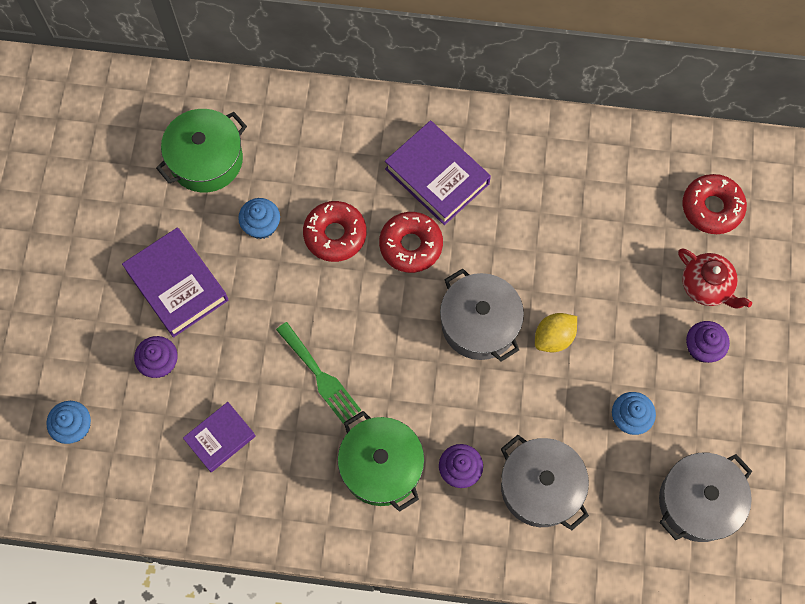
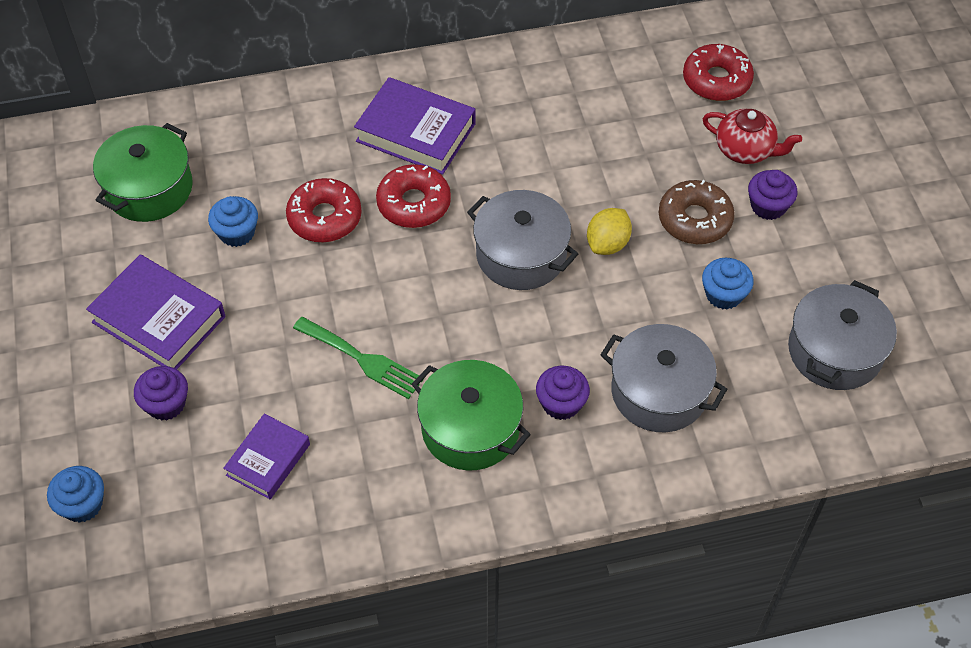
camera: 20 degrees left, 15 degrees down
none -> brown donut [659,180,735,244]

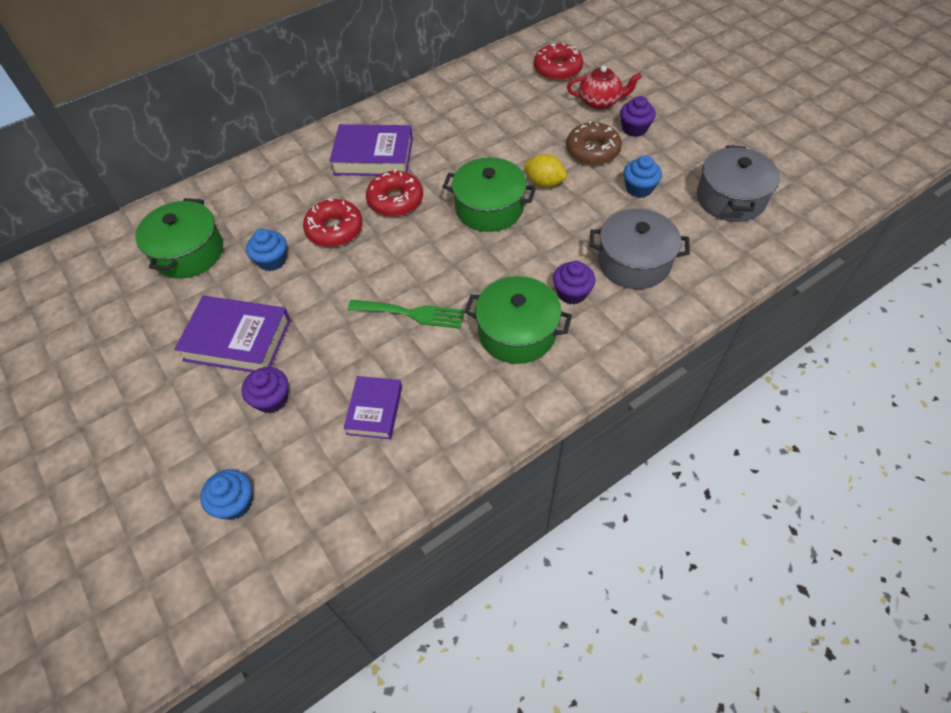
camera: 20 degrees left, 0 degrees up
grey pot [467,190,578,290] -> green pot [443,157,536,232]
yellow lemon [587,208,632,255] -> yellow lemon turned 75 degrees counterclockwise [523,154,567,187]

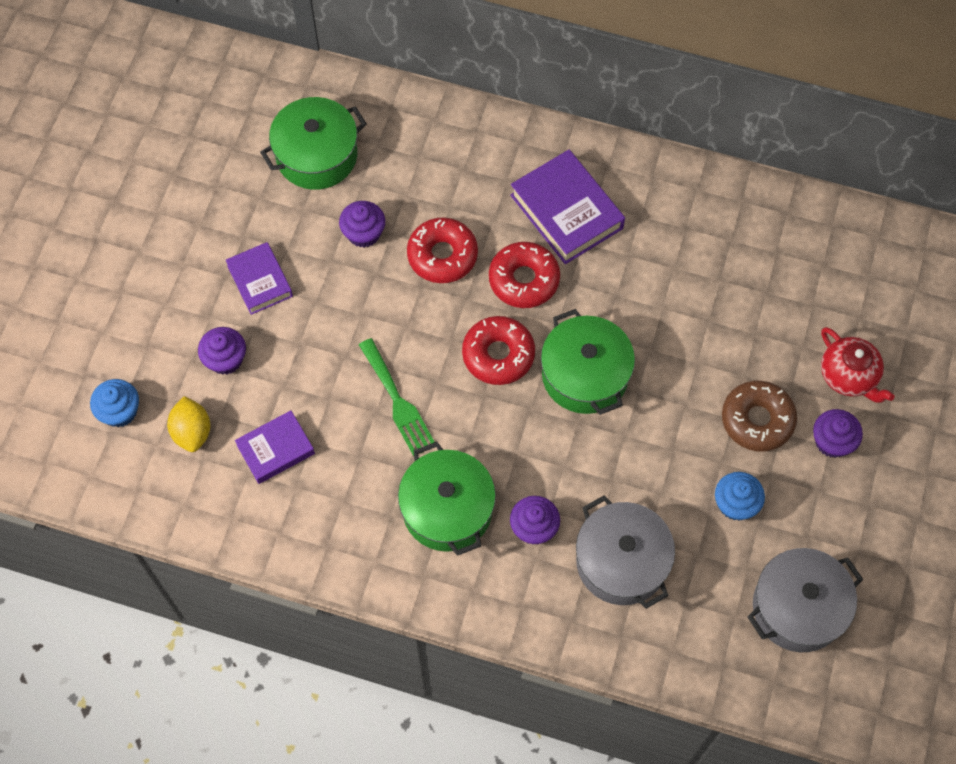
camera: 50 degrees right, 10 degrees up
purple book [174,296,291,372] -> purple book [226,242,293,315], size x0.62
blue cupcake [246,229,287,271] -> purple cupcake [339,201,385,248]
yellow lemon [523,154,567,187] -> yellow lemon moved to [167,396,211,452]
red donut [534,43,583,81] -> red donut moved to [462,316,535,385]

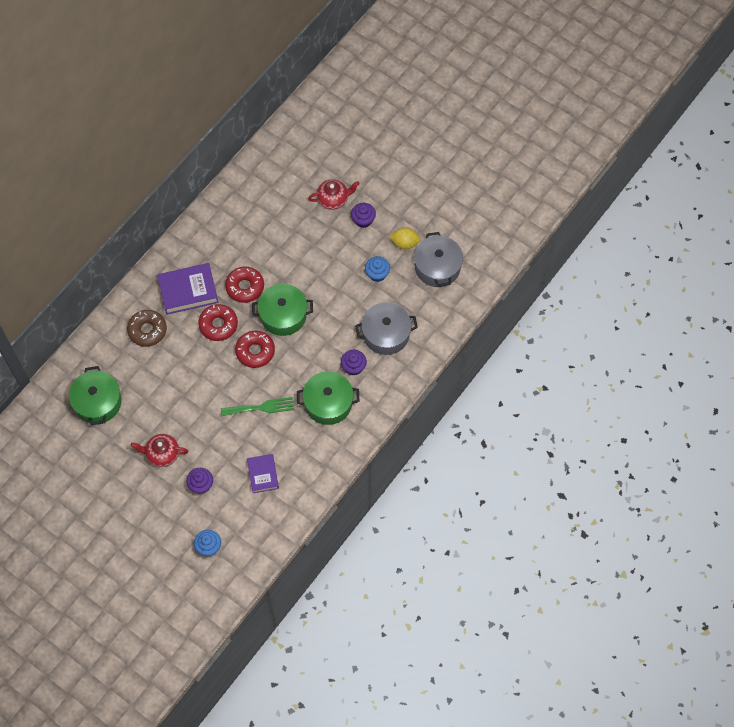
camera: 70 degrees left, 0 degrees up
yellow lemon [167,396,211,452] -> yellow lemon moved to [389,227,420,249]
purple book [226,242,293,315] -> red teapot [131,434,188,467]
purple cupcake [339,201,385,248] -> none
red donut [407,217,478,283] -> red donut moved to [225,267,264,303]
brown donut [722,381,797,452] -> brown donut moved to [127,310,167,347]

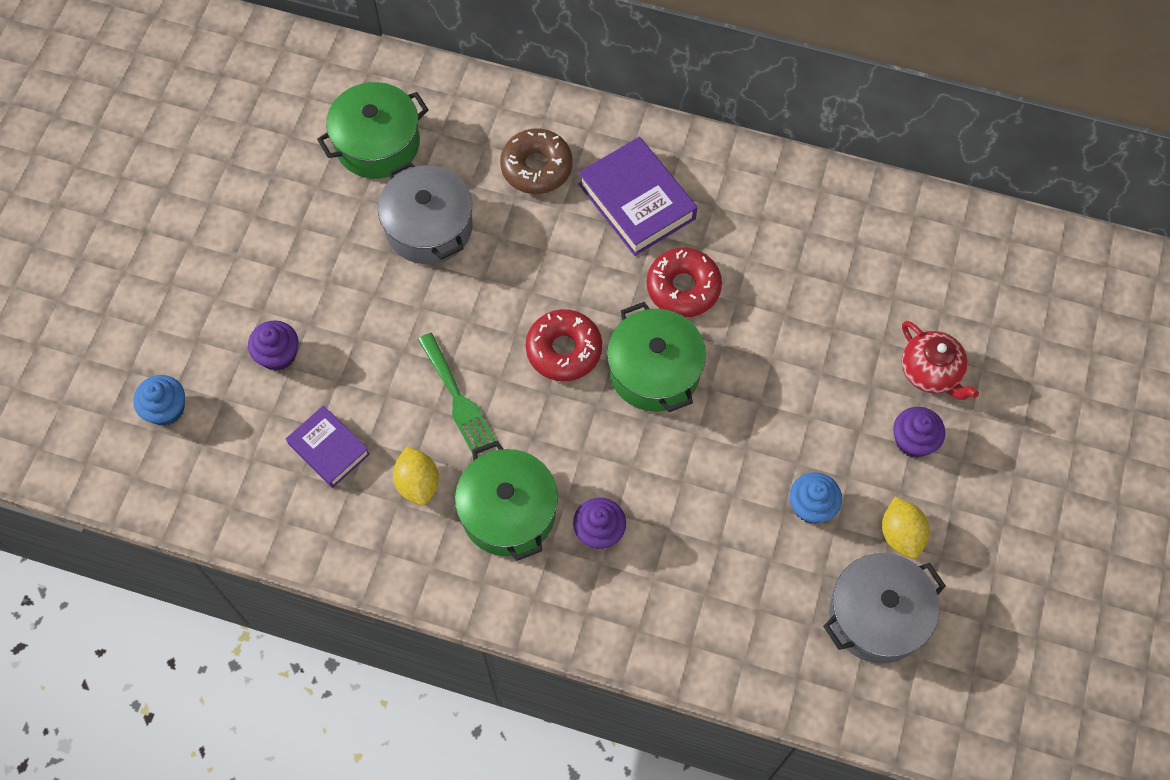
camera: 70 degrees right, 0 degrees up
red teapot [131,434,188,467] -> none
red donut [198,304,238,341] -> none
purple book [247,454,279,493] -> purple book turned 75 degrees clockwise [286,405,370,488]
grey pot [355,302,418,355] -> grey pot moved to [378,161,472,264]
none -> yellow lemon [393,446,439,506]

